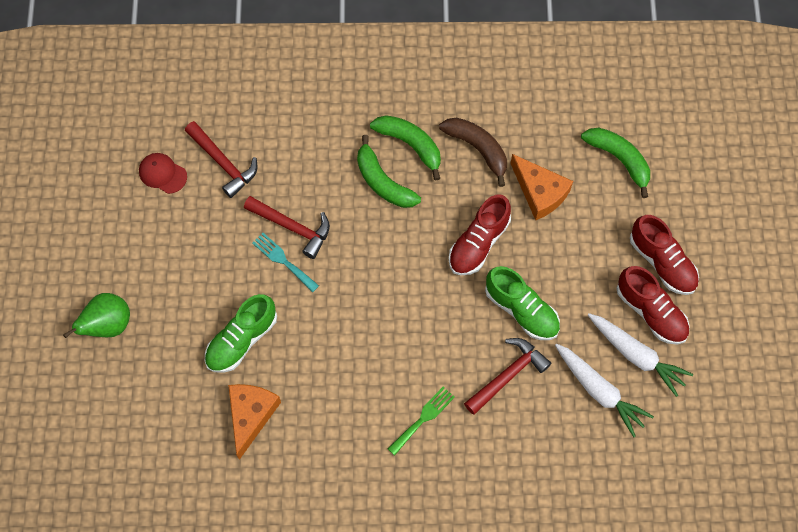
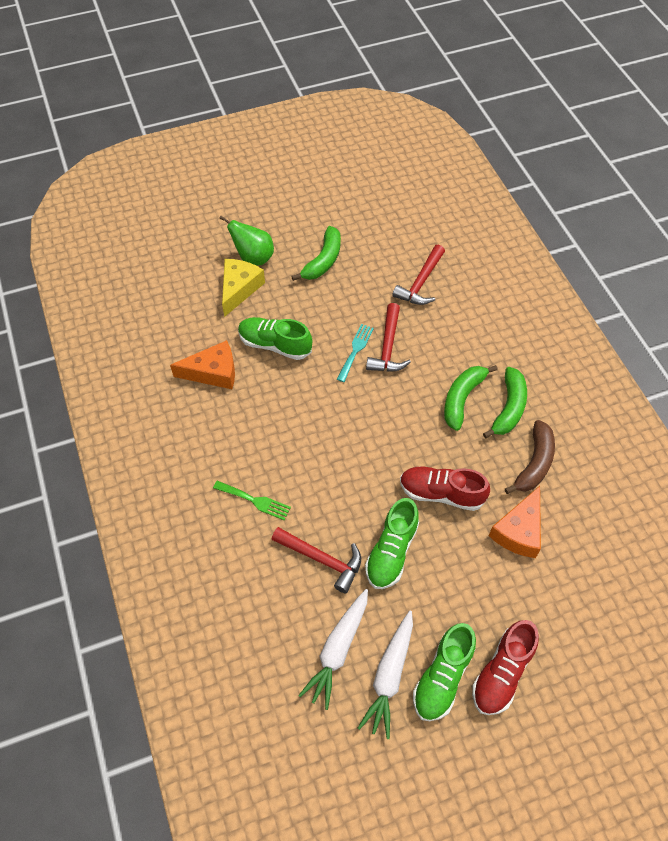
camera: 70 degrees right, 10 degrees down
red cap [139,153,187,194] -> none
green banana [581,128,650,198] -> green banana moved to [291,226,341,281]
red shoe [616,266,690,345] -> green shoe [413,623,476,721]
none -> yellow cheese [222,259,265,317]

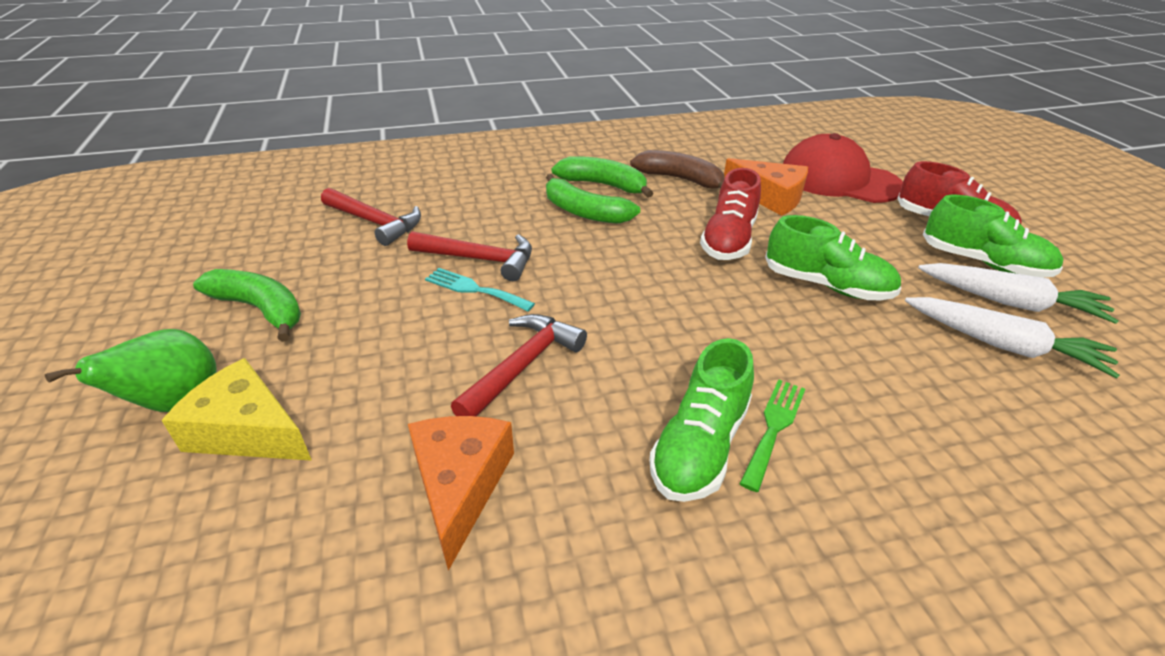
camera: 85 degrees left, 20 degrees down
green shoe [238,317,312,360] -> green shoe moved to [649,338,754,502]
red hammer [271,527,361,593] -> red hammer moved to [451,314,587,416]
none -> red cap [783,133,903,203]

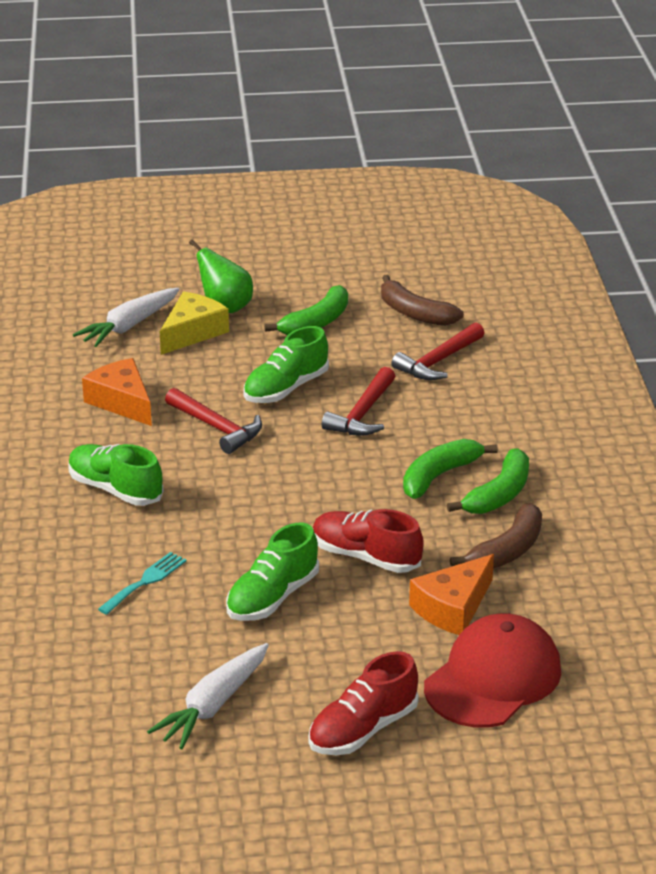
camera: 100 degrees right, 5 degrees down
orange cheese [408,416,514,571] -> orange cheese turned 135 degrees counterclockwise [82,358,152,426]
turquoise fork [425,268,535,311] -> turquoise fork moved to [98,552,187,615]
green fork [739,379,805,492] -> none
white carrot [905,297,1120,378] -> white carrot moved to [73,288,180,347]
green shoe [923,195,1063,278] -> green shoe moved to [243,326,329,403]
none -> brown banana [381,275,464,326]

